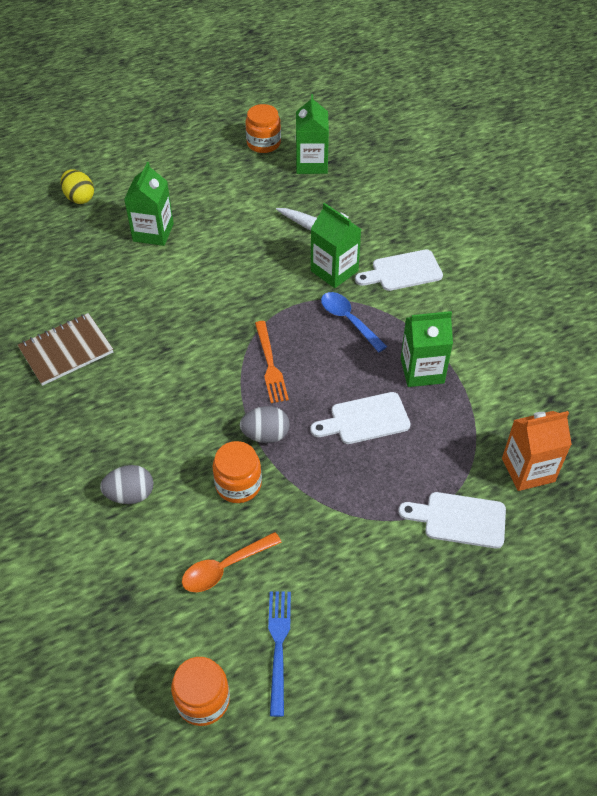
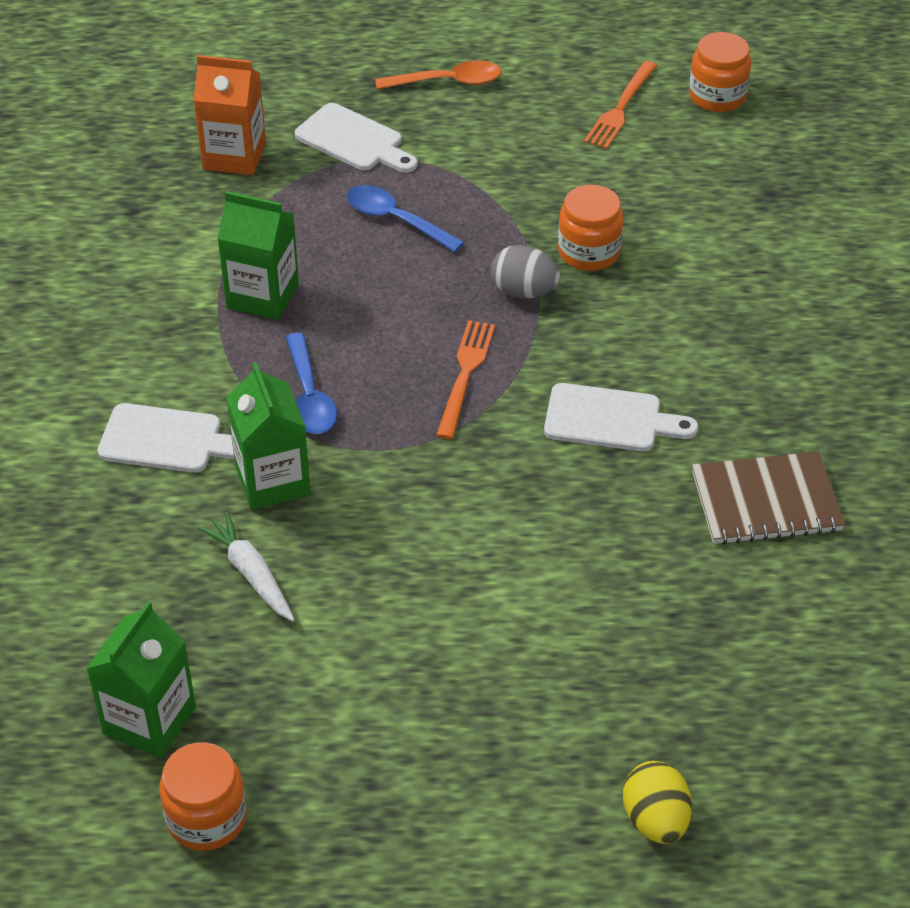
camera: 155 degrees left, 5 degrees down
grey egg [100,465,153,504] -> none
green carton [124,162,174,246] -> none
orange spoon [182,532,282,592] -> orange spoon moved to [375,60,501,90]
blue fork [268,591,291,717] -> orange fork [584,61,657,149]
white cutting board [310,392,411,444] -> white cutting board moved to [544,383,698,451]
none -> blue spoon [347,185,464,252]

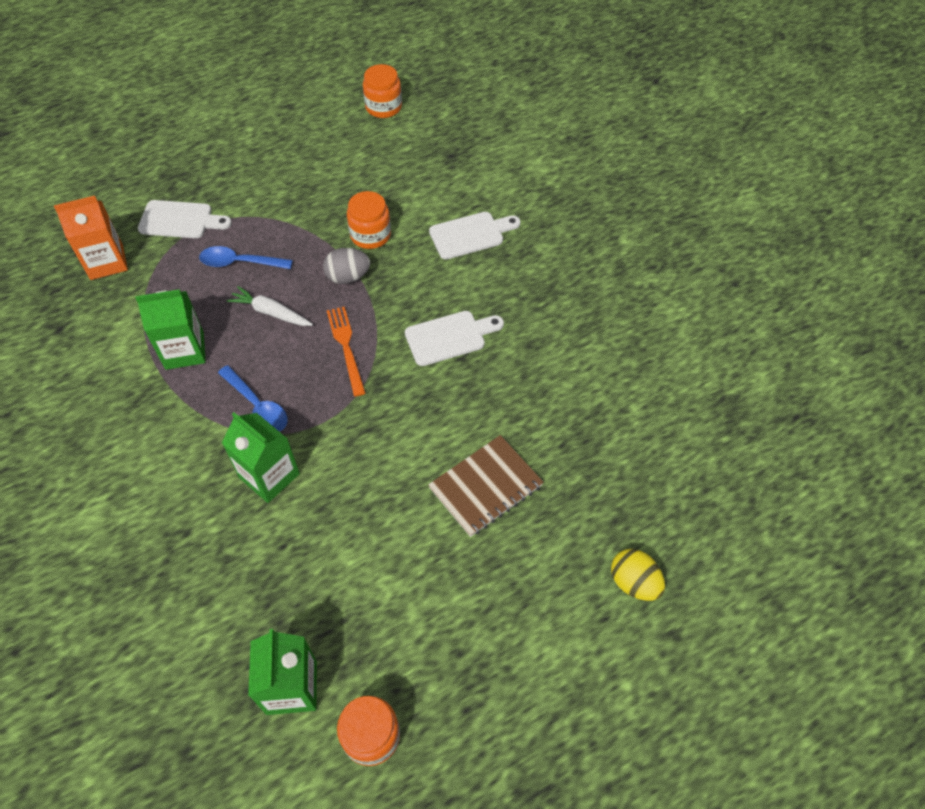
camera: 30 degrees left, 10 degrees up
white cutting board [97,403,234,473] -> white cutting board moved to [429,212,521,259]
white carrot [198,512,295,621] -> white carrot moved to [227,286,313,326]
orange spoon [375,60,501,90] -> none
orange fork [584,61,657,149] -> none
brown notebook [692,451,845,545] -> brown notebook moved to [428,435,544,537]

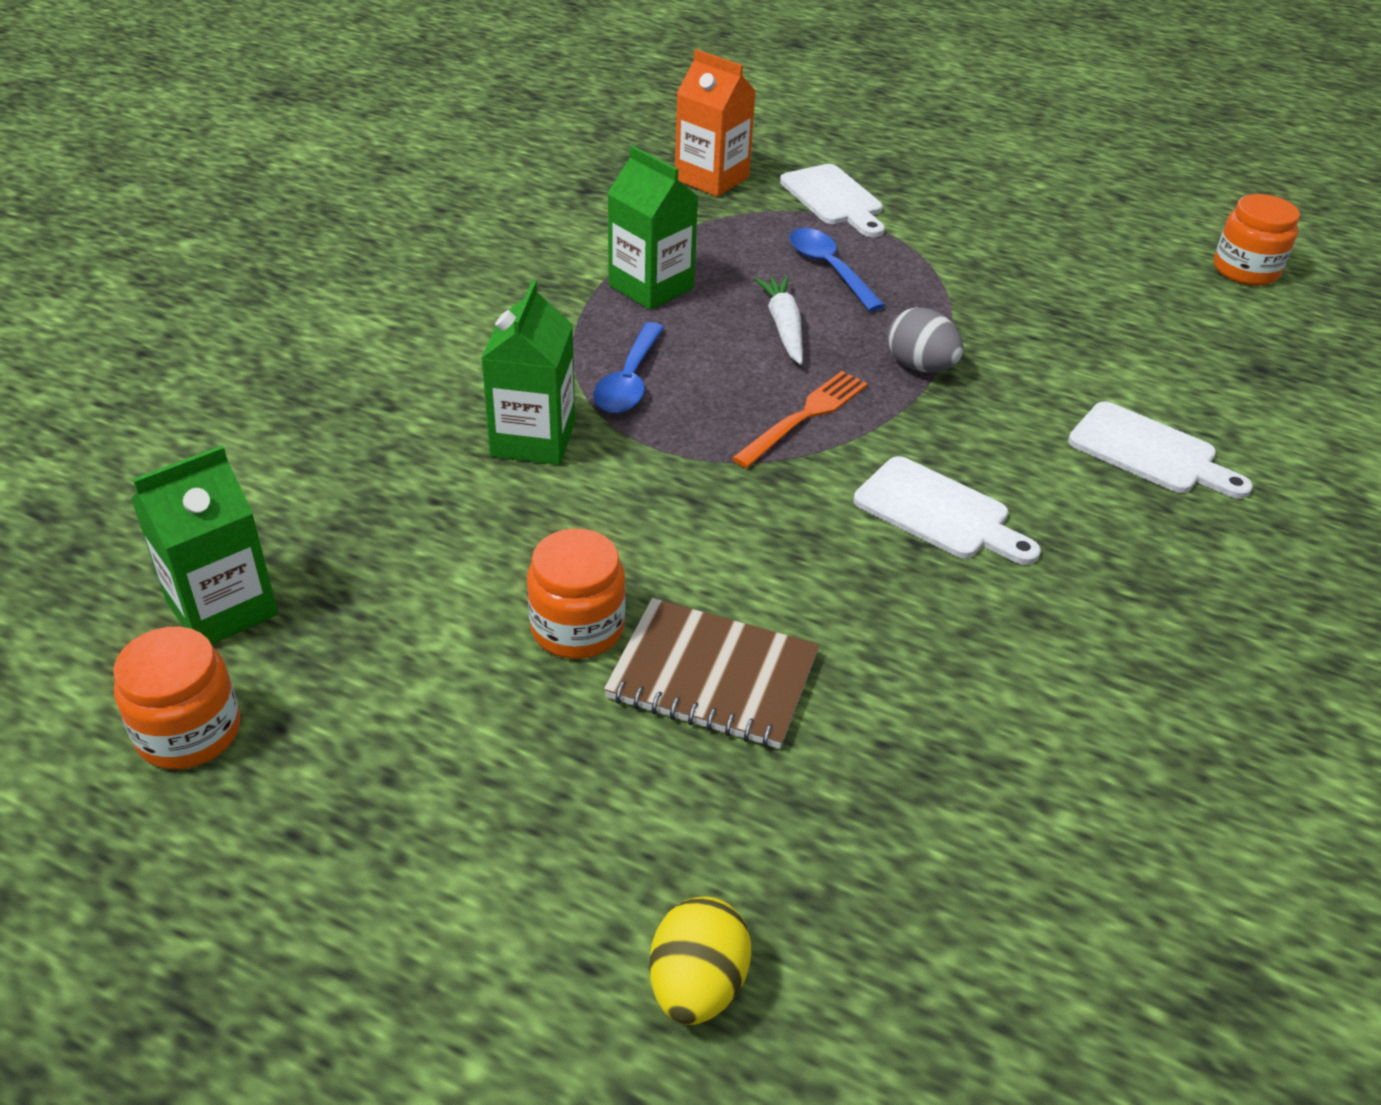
camera: 55 degrees right, 15 degrees down
orange jar [347,191,391,249] -> orange jar moved to [527,528,626,659]

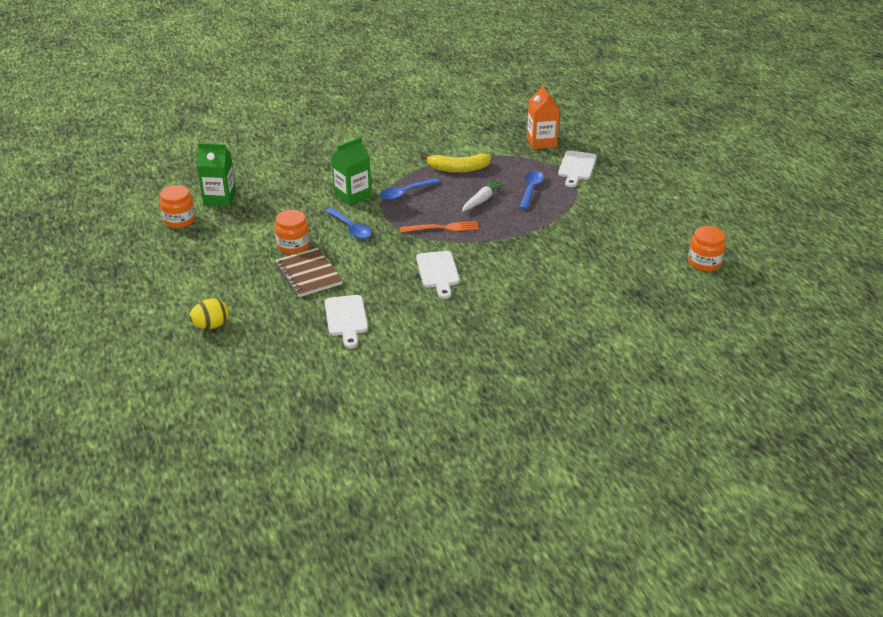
camera: 45 degrees right, 5 degrees down
green carton [607,145,698,310] -> yellow banana [421,153,491,173]
grey egg [888,307,964,372] -> none
white cutting board [1068,401,1253,499] -> white cutting board moved to [325,295,368,348]
none -> blue spoon [325,208,372,239]

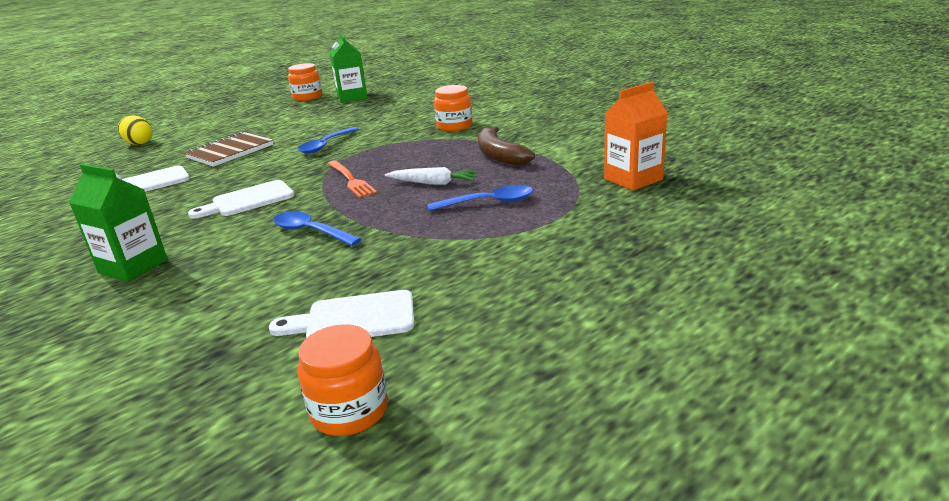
camera: 70 degrees right, 10 degrees down
orange jar [275,210,310,254] -> orange jar moved to [434,85,472,131]
green carton [331,137,371,206] -> green carton moved to [69,164,168,282]
blue spoon [380,178,440,200] -> blue spoon moved to [273,211,361,246]
yellow banana [421,153,491,173] -> brown banana [478,126,535,166]
white cutting board [558,150,597,187] -> white cutting board moved to [269,290,414,338]

